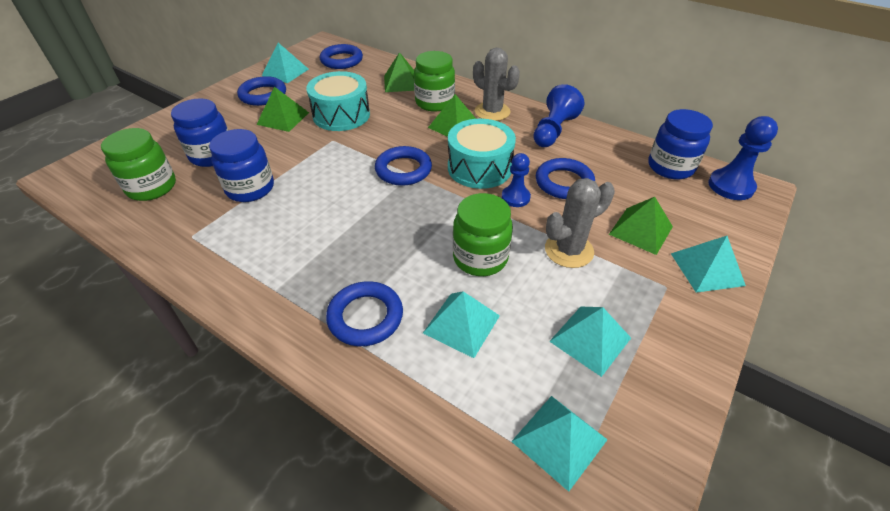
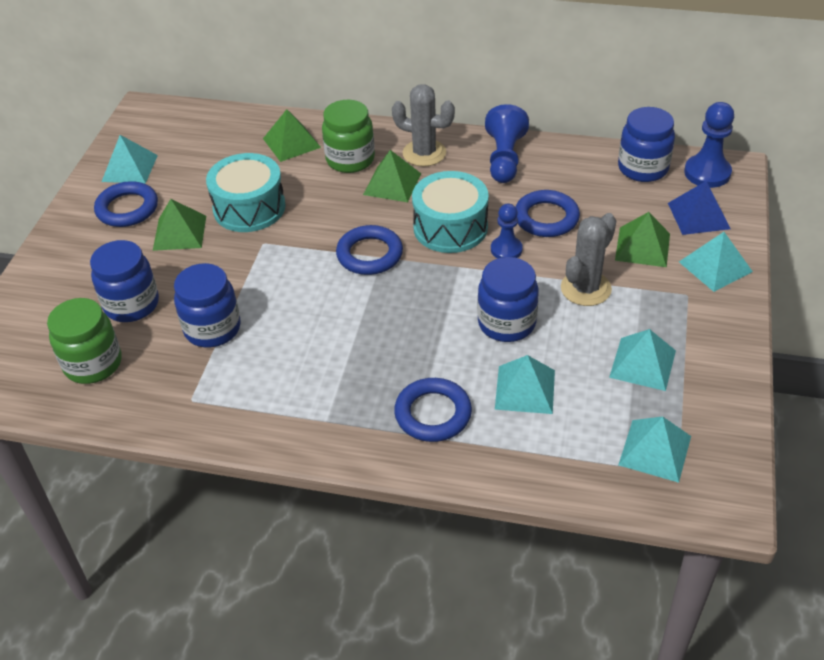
camera: 20 degrees left, 0 degrees up
blue ring [320,44,363,69] -> none
green jar [453,193,513,276] -> blue jar [477,257,539,342]
none -> blue pyramid [668,181,731,235]

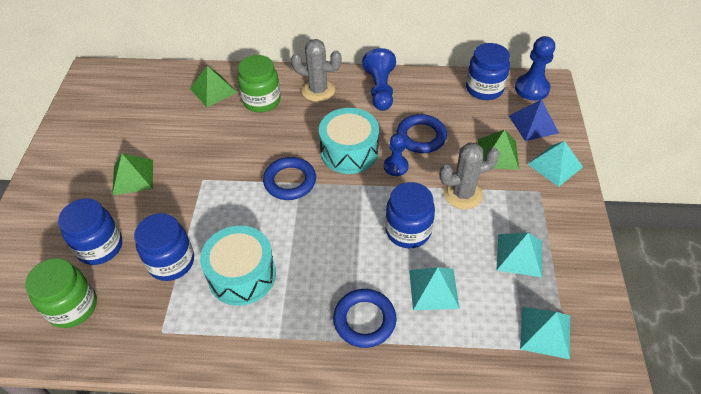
camera: 10 degrees left, 5 degrees up
blue ring [94,181,158,227] -> none
turquoise pyramid [102,135,158,184] -> none
turquoise drum [206,153,286,232] -> turquoise drum moved to [200,226,276,306]
green pyramid [363,150,421,202] -> none
grey cactus [561,213,616,306] -> grey cactus turned 45 degrees clockwise [439,142,500,209]

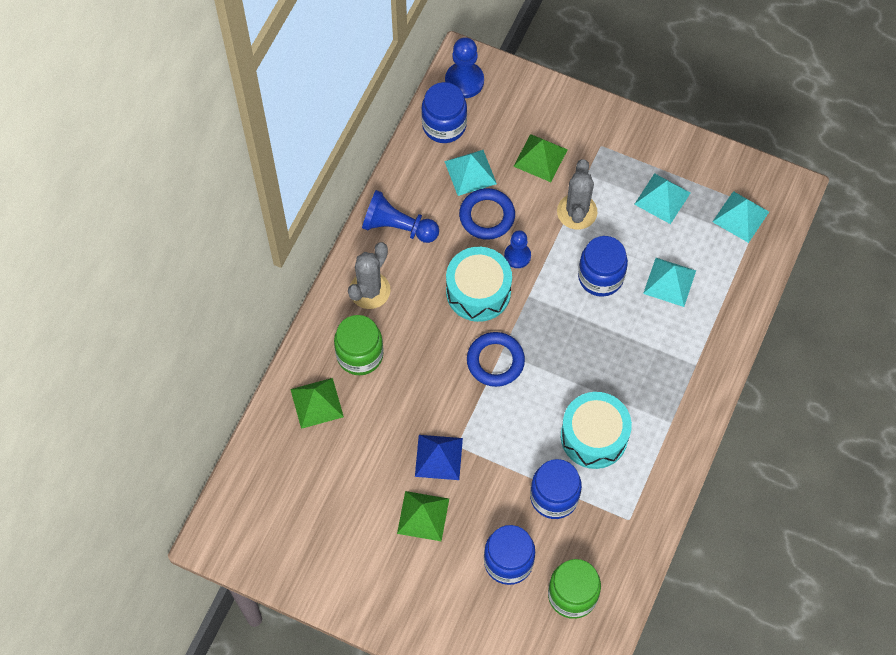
camera: 70 degrees left, 15 degrees up
blue ring [333,289,396,348] -> none
blue pyramid [509,99,559,141] -> blue pyramid moved to [415,435,463,480]
turquoise pyramid [528,141,583,187] -> turquoise pyramid moved to [444,150,497,196]

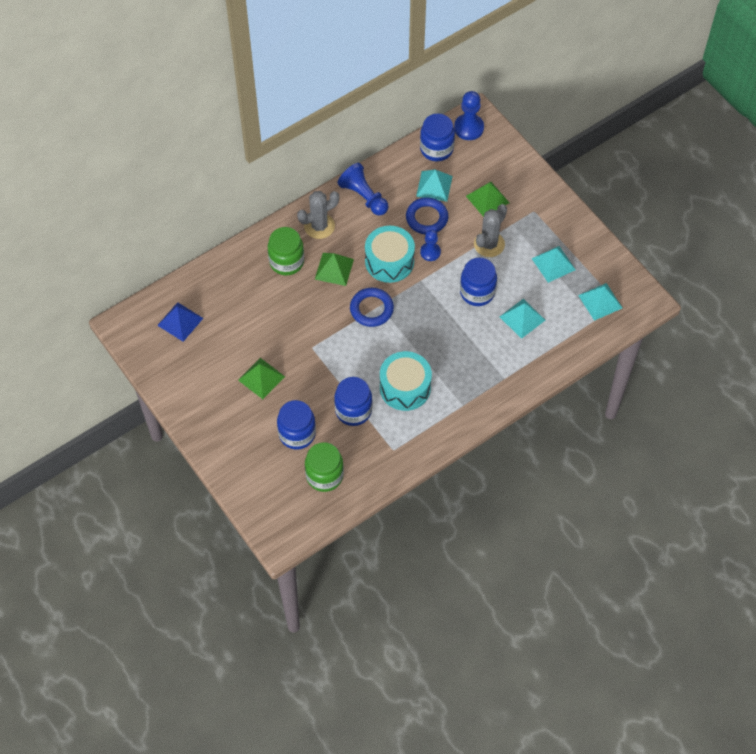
camera: 30 degrees right, 5 degrees down
green pyramid [290,378,344,429] -> green pyramid moved to [315,253,354,286]
blue pyramid [415,435,463,480] -> blue pyramid moved to [157,302,203,342]

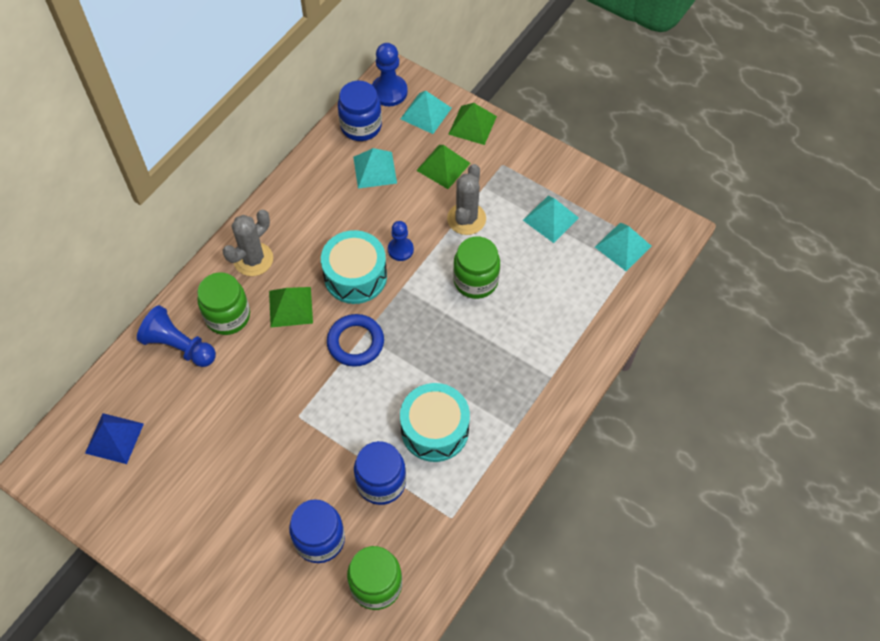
camera: 20 degrees left, 0 degrees up
green pyramid [238,358,285,399] -> green pyramid moved to [448,103,497,145]
blue pawn [337,163,388,216] -> blue pawn moved to [137,305,216,367]
blue ring [406,197,448,234] -> none
blue jar [460,258,497,306] -> green jar [453,237,500,299]
turquoise pyramid [500,299,545,339] -> turquoise pyramid moved to [400,91,452,134]

